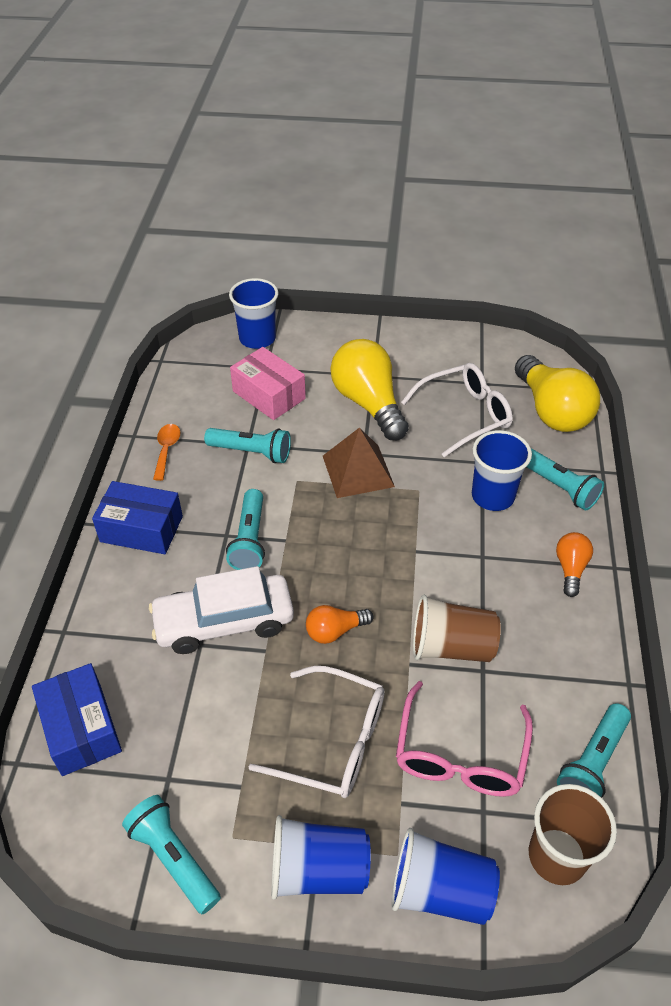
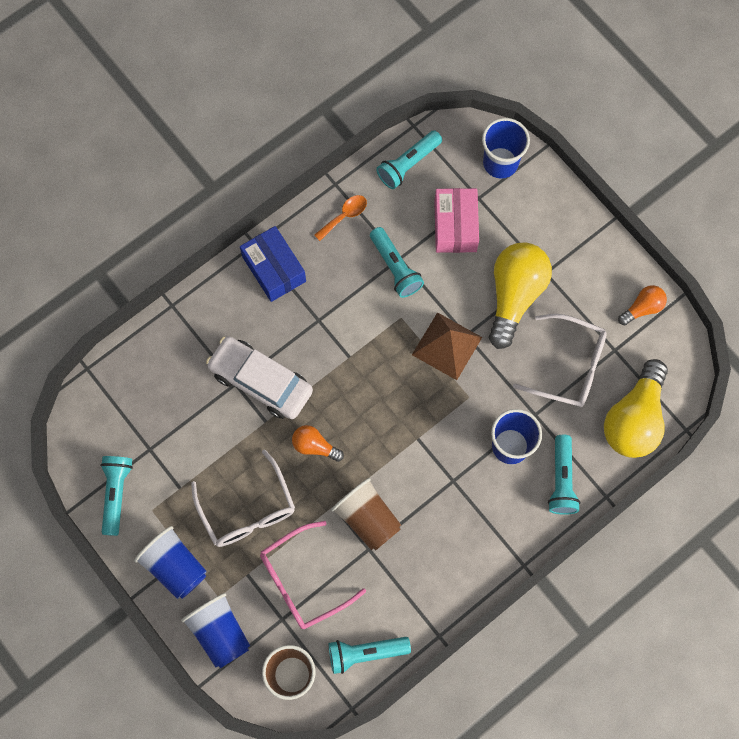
camera: 45 degrees right, 25 degrees up
blue box [32,663,122,776] -> none
turquoise flashlight [226,489,265,570] -> turquoise flashlight moved to [376,130,442,189]
orange light bulb [556,532,593,597] -> orange light bulb moved to [618,285,667,325]

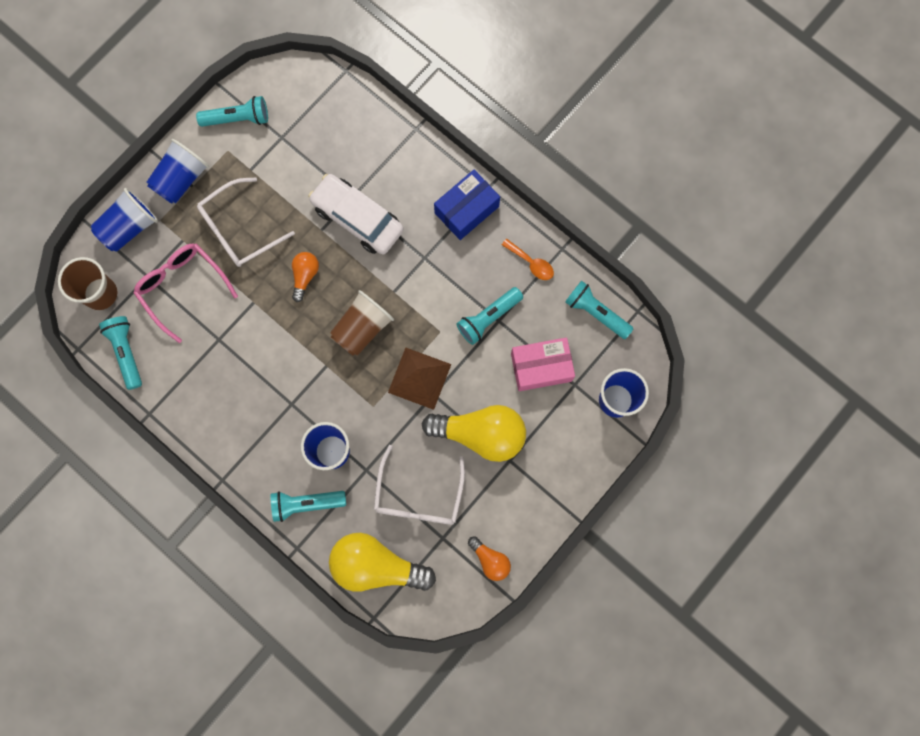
camera: 80 degrees right, 5 degrees up
white car [206,336,313,419] -> white car turned 75 degrees counterclockwise [308,174,404,254]
brown cup [331,478,401,550] -> brown cup moved to [330,290,394,356]

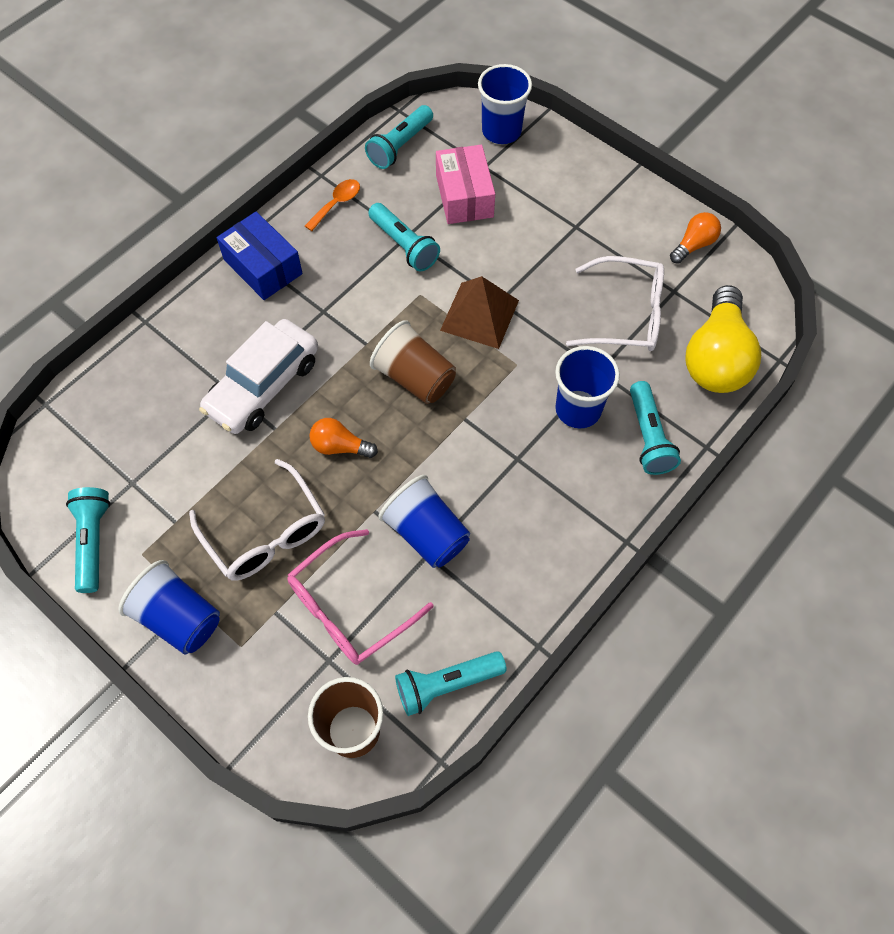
camera: 90 degrees left, 15 degrees down
blue cup [91,188,158,252] -> blue cup moved to [379,475,470,568]
yellow light bulb [422,405,526,462] -> none

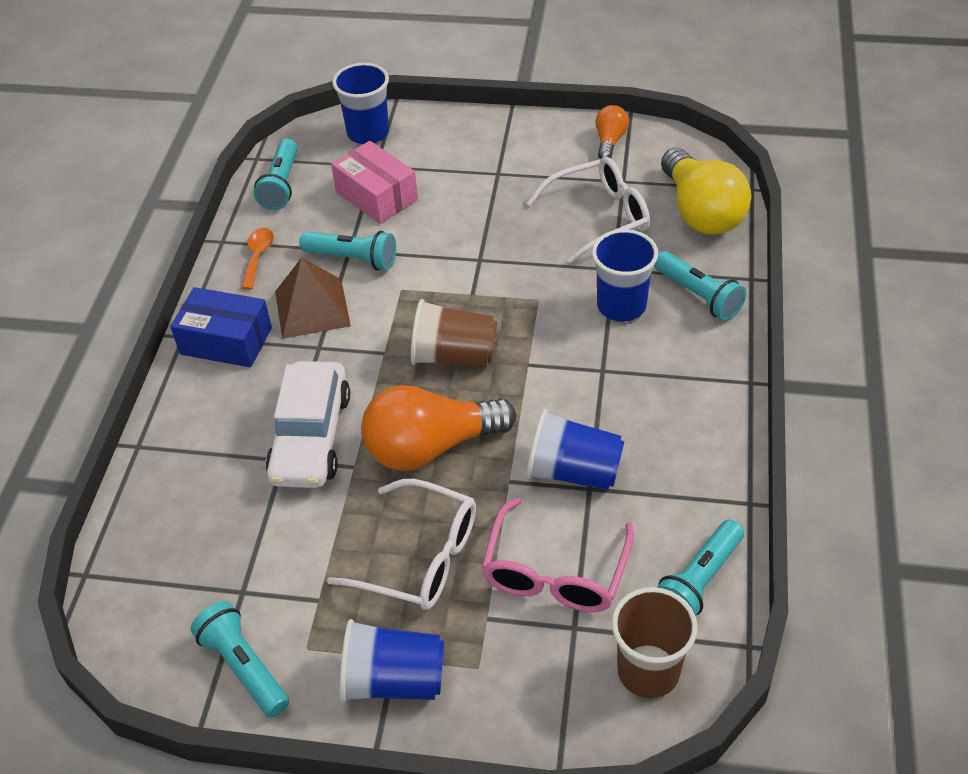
camera: 30 degrees left, 15 degrees down
orange light bulb [309,418,378,458] -> orange light bulb [361,385,516,471], size x2.01
brown pyramid [440,276,519,349] -> brown pyramid moved to [275,257,351,339]

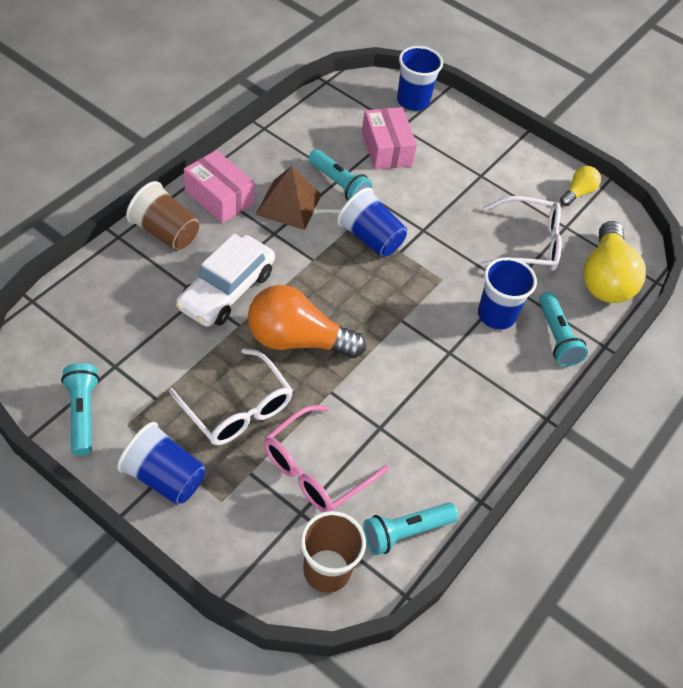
camera: 20 degrees right, 5 degrees up
blue box [170,287,272,367] -> pink box [184,150,255,223]
orange spoon [241,228,274,290] -> none
turquoise flashlight [254,139,297,210] -> none
brown cup [411,299,497,367] -> brown cup moved to [126,181,199,250]
blue cup [527,409,625,490] -> blue cup moved to [337,188,407,257]
orange light bulb [595,105,629,159] -> yellow light bulb [560,166,601,206]

